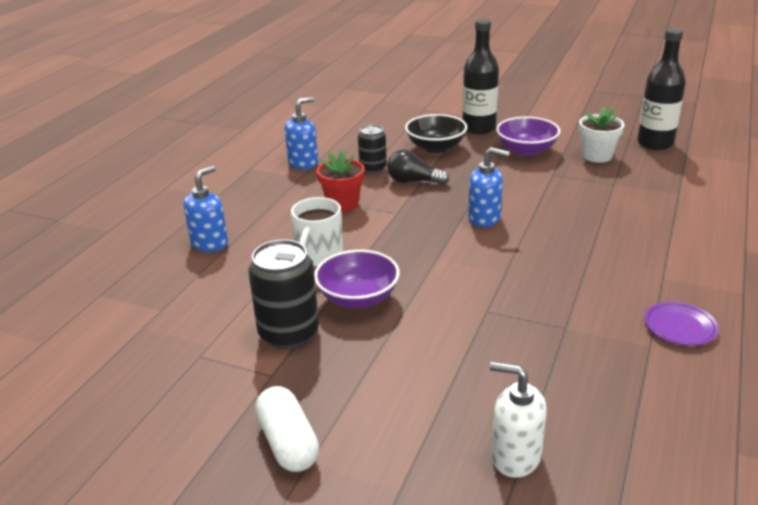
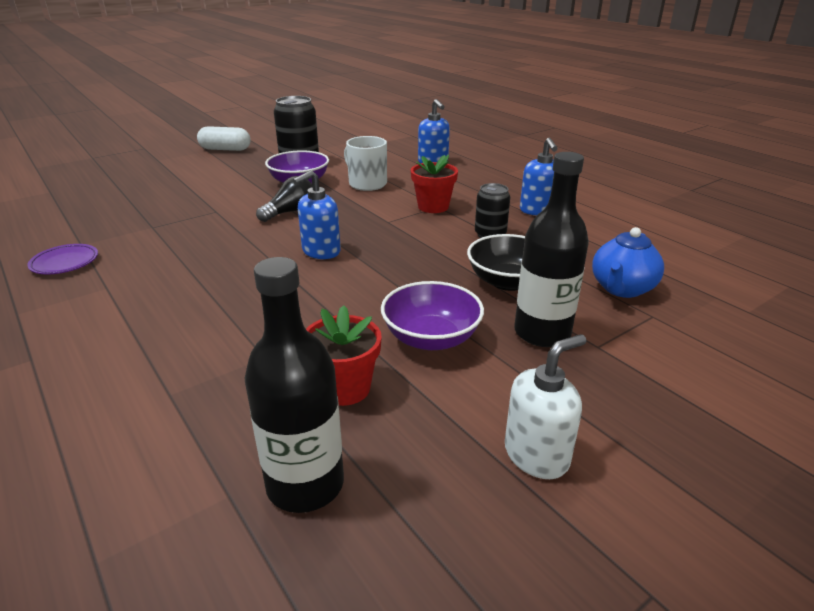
camera: 120 degrees right, 0 degrees up
black light bulb [387,150,450,185] -> black light bulb moved to [256,176,312,222]
white soap dispenser [490,362,547,478] -> white soap dispenser moved to [505,334,587,479]
white flower pot [579,107,625,163] -> red flower pot [306,305,382,406]
none -> blue teapot [592,227,664,298]

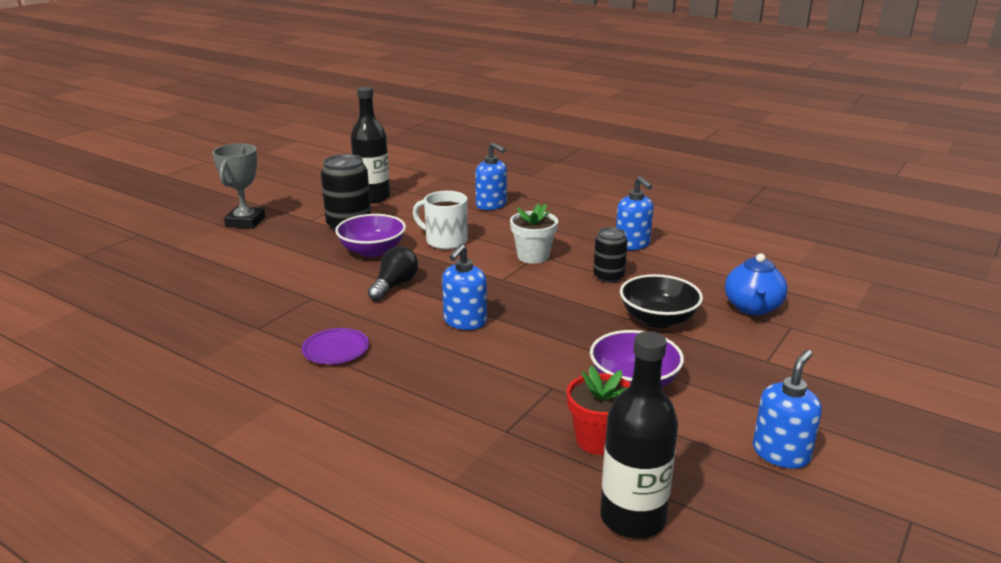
camera: 20 degrees left, 5 degrees down
purple plate [27,244,98,274] -> purple plate moved to [302,328,369,364]
white capsule [197,126,251,151] -> grey trophy [212,143,265,229]
red flower pot [411,155,458,213] -> white flower pot [510,203,558,264]
white soap dispenser [505,334,587,479] -> blue soap dispenser [753,350,822,469]
black bottle [514,152,589,347] -> black bottle moved to [351,87,390,203]

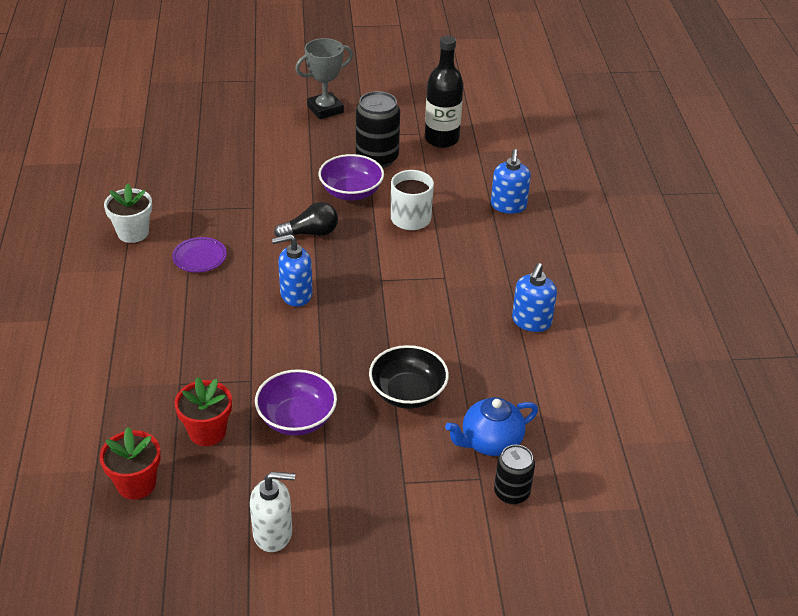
camera: 50 degrees right, 15 degrees up
white flower pot [510,203,558,264] -> white flower pot moved to [104,184,152,243]
black can [593,227,628,283] -> black can moved to [494,445,535,505]
black bottle [600,331,678,538] -> red flower pot [99,427,161,500]
blue soap dispenser [753,350,822,469] -> white soap dispenser [250,472,295,552]

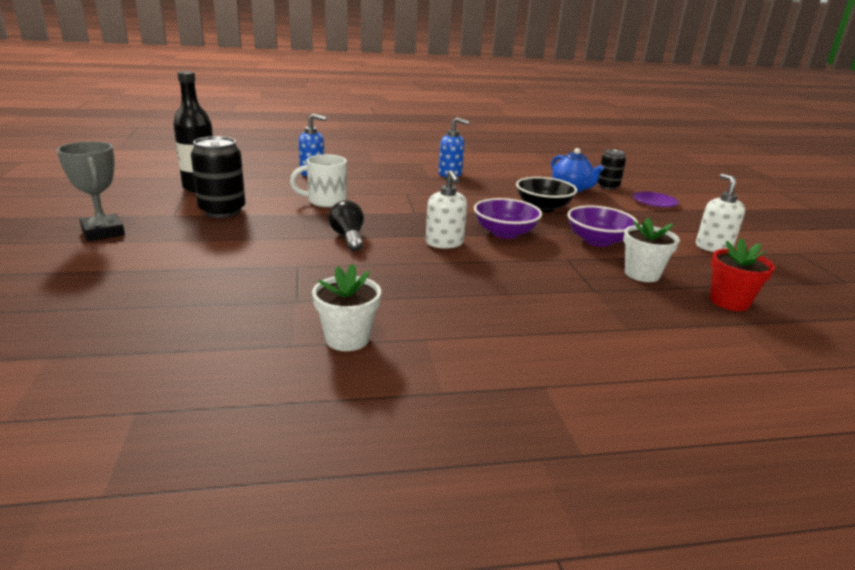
camera: 95 degrees left, 15 degrees down
purple plate [172,237,227,272] -> purple plate moved to [633,192,679,207]
red flower pot [174,377,232,446] -> white flower pot [623,218,680,282]
blue soap dispenser [272,234,313,307] -> white soap dispenser [426,170,467,249]
purple bowl [319,154,384,201] -> purple bowl moved to [474,198,542,239]

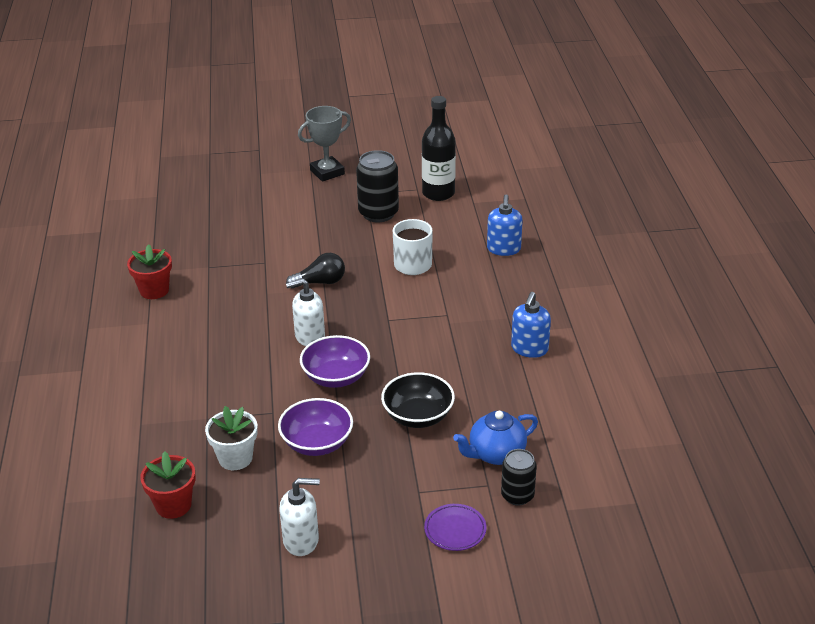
camera: 95 degrees right, 10 degrees up
white flower pot [312,264,381,351] -> red flower pot [127,244,172,299]

